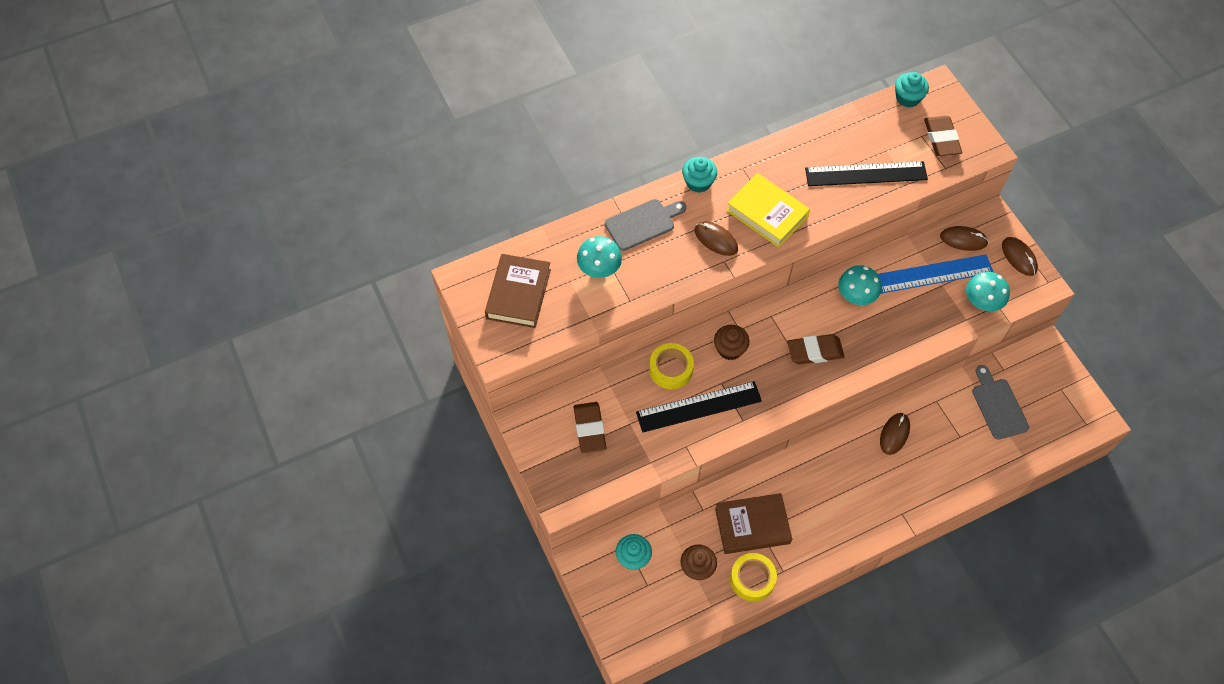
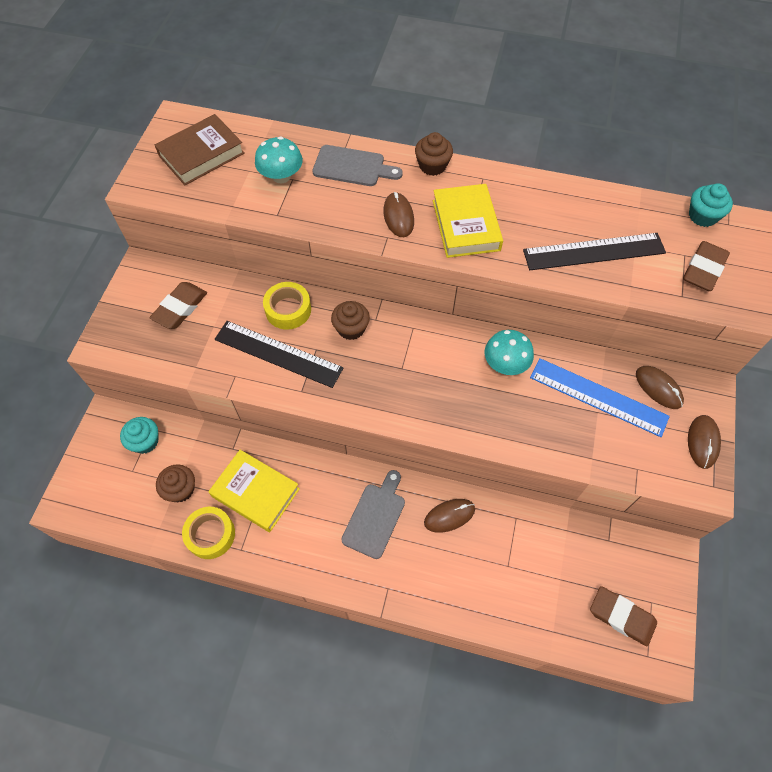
camera: 40 degrees right, 0 degrees up
turquoise cupcake [682,157,717,193] -> brown cupcake [415,132,453,176]
brown book [715,493,792,554] -> yellow book [208,450,300,532]
brown eraser [787,334,845,364] -> brown eraser moved to [590,586,657,647]
black ruler [805,161,928,186] -> black ruler turned 45 degrees counterclockwise [523,233,666,270]
turquoise mushroom [966,272,1010,311] -> none
grey cutting board [972,365,1029,440] -> grey cutting board moved to [341,470,405,559]

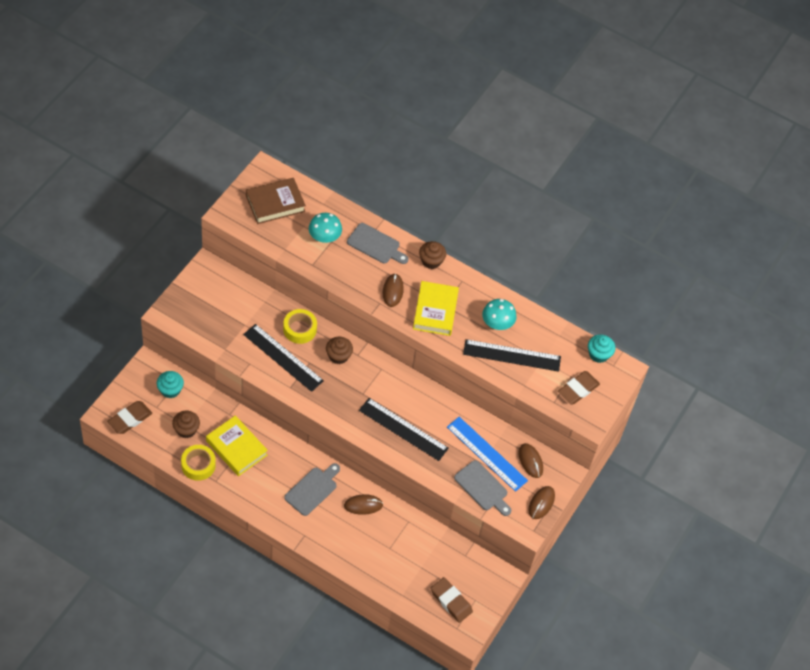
camera: 10 degrees right, 5 degrees down
brown eraser [149,282,207,329] -> brown eraser moved to [107,401,152,434]
turquoise mushroom [485,330,534,375] -> turquoise mushroom moved to [482,299,517,330]
none -> black ruler [359,398,449,461]
none -> grey cutting board [454,460,512,516]

